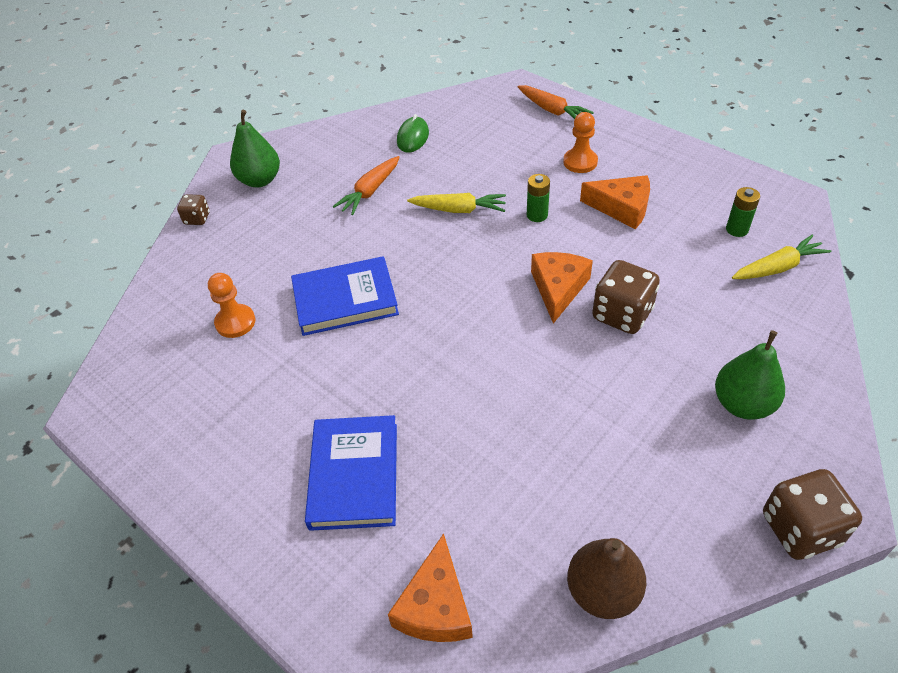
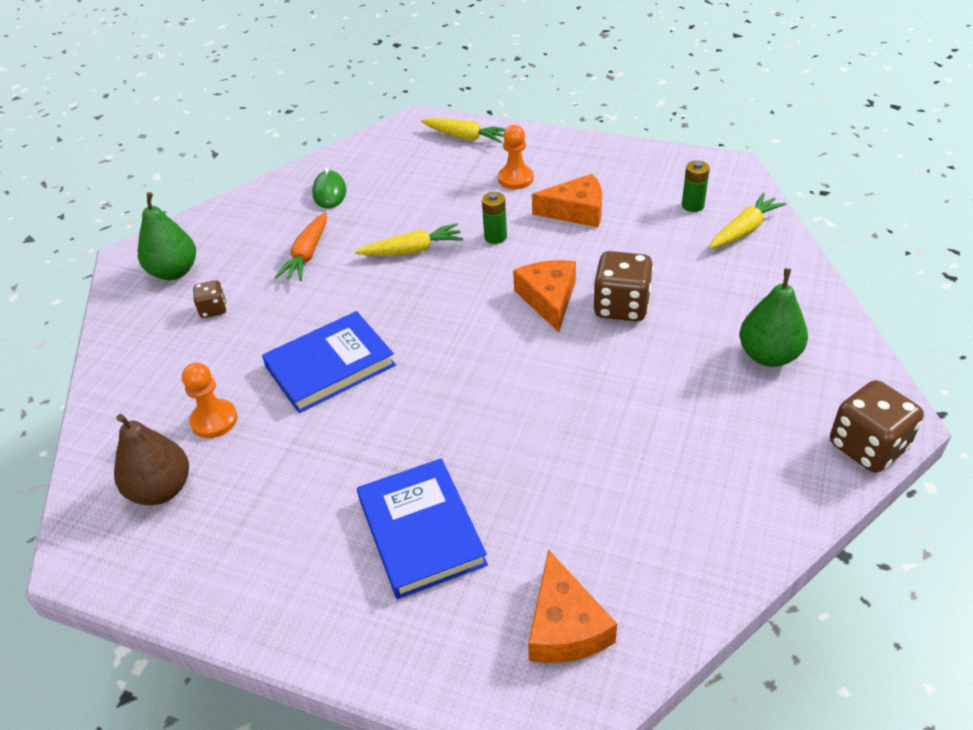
camera: 20 degrees left, 5 degrees down
brown dice [177,194,210,225] -> brown dice moved to [193,280,227,318]
orange carrot [518,85,594,119] -> yellow carrot [421,118,505,143]
brown pear [567,538,646,619] -> brown pear moved to [114,414,189,505]

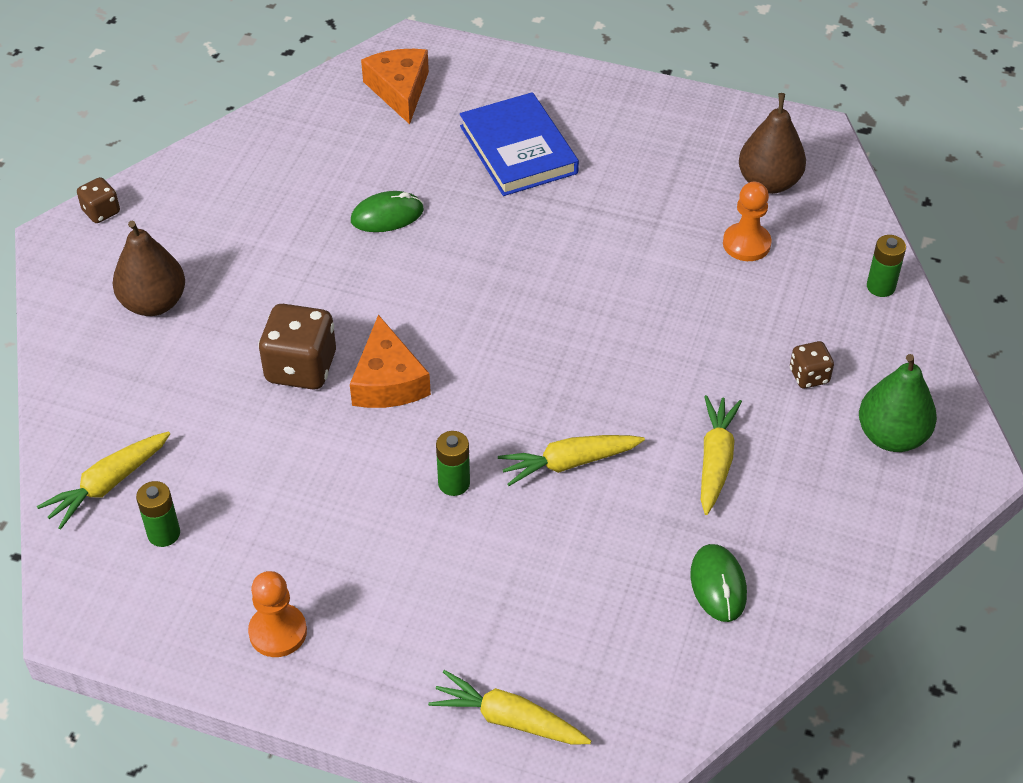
camera: 175 degrees right, 5 degrees up
blue book [262,311,396,413] -> none
orange carrot [275,212,327,281] -> yellow carrot [701,395,742,515]
orange pawn [498,125,534,189] -> orange pawn moved to [248,571,307,657]
orange cheese [532,174,602,228] -> none
green pear [740,268,808,367] -> brown pear [112,220,185,316]
brown dice [830,380,924,473] -> brown dice [77,177,120,223], size x0.54
none -> green mouse [351,191,424,232]
none -> green battery [867,235,906,297]

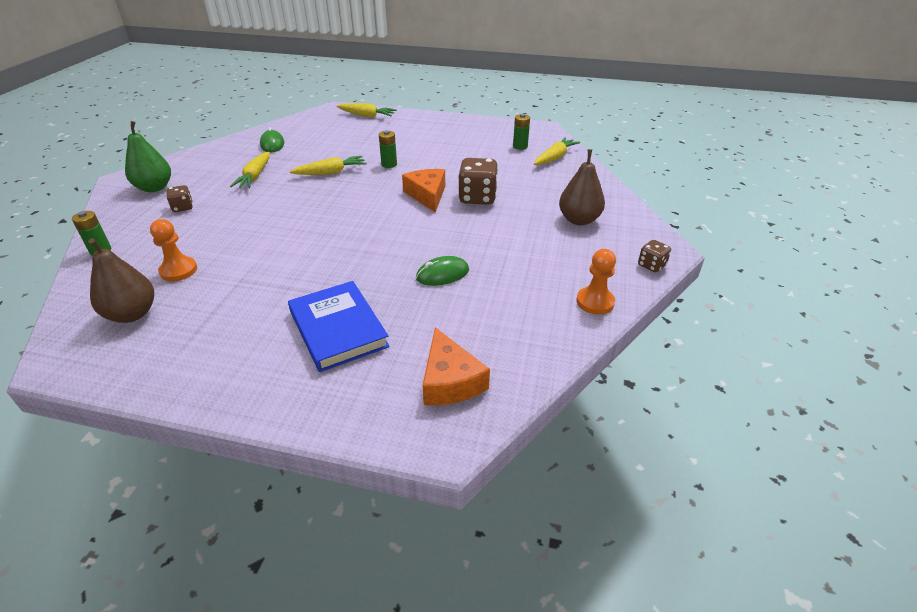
camera: 175 degrees right, 10 degrees down
orange pawn [248,571,307,657] -> orange pawn moved to [576,249,616,315]

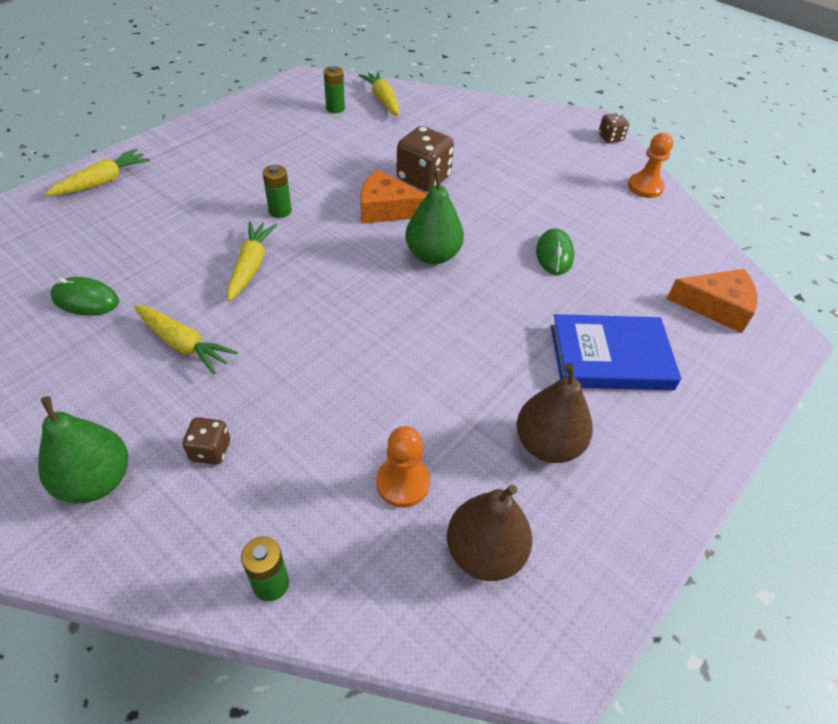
camera: 65 degrees left, 10 degrees up
brown pear [559,149,605,225] -> brown pear moved to [517,363,593,463]
none -> green pear [405,170,464,264]

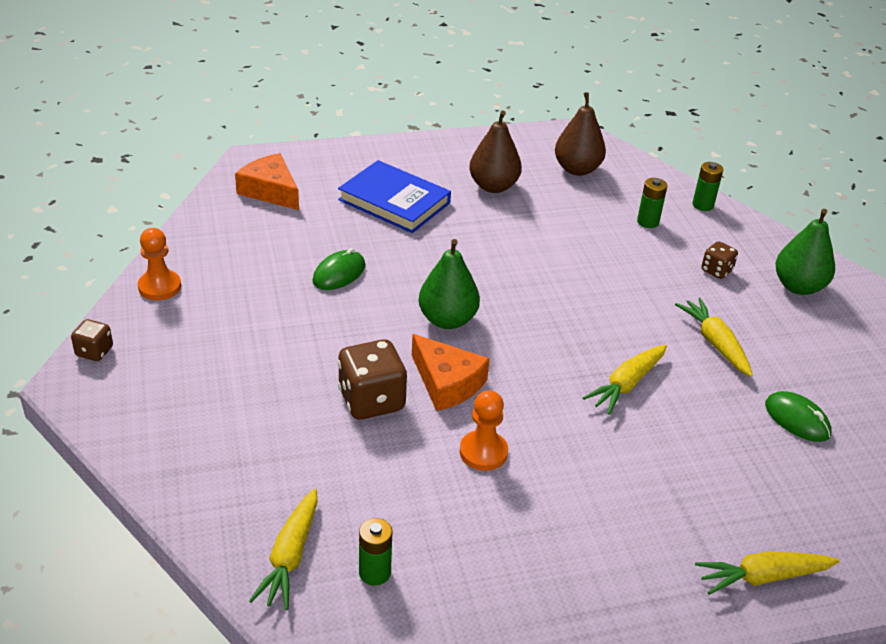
camera: 145 degrees left, 10 degrees down
green battery [262,165,292,218] -> green battery moved to [637,178,667,228]
orange pawn [376,426,430,508] -> orange pawn moved to [460,390,508,471]

